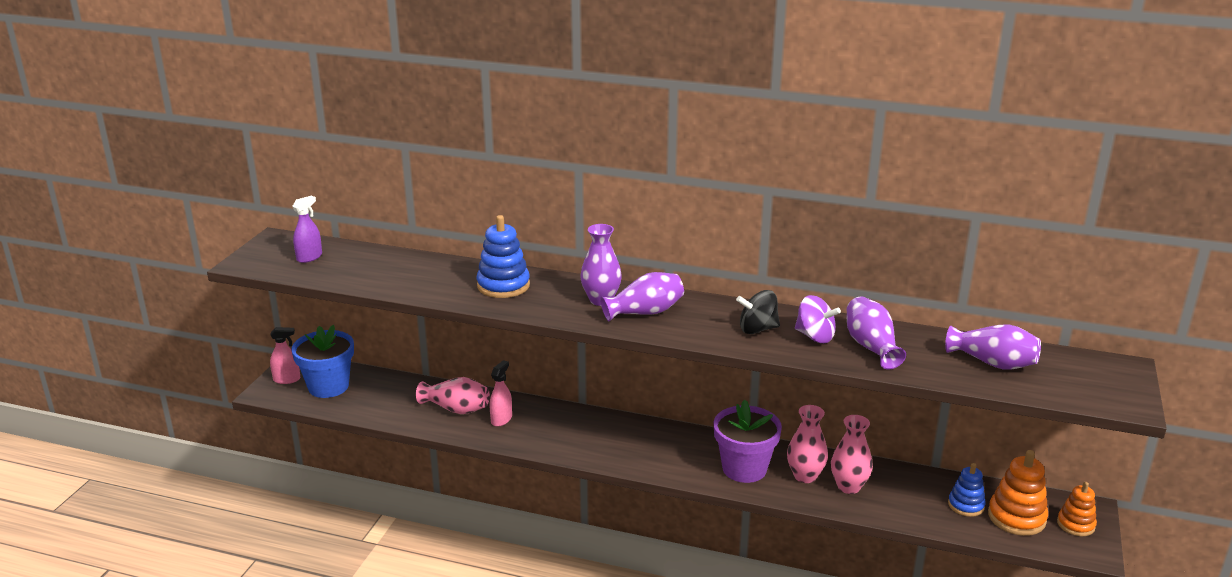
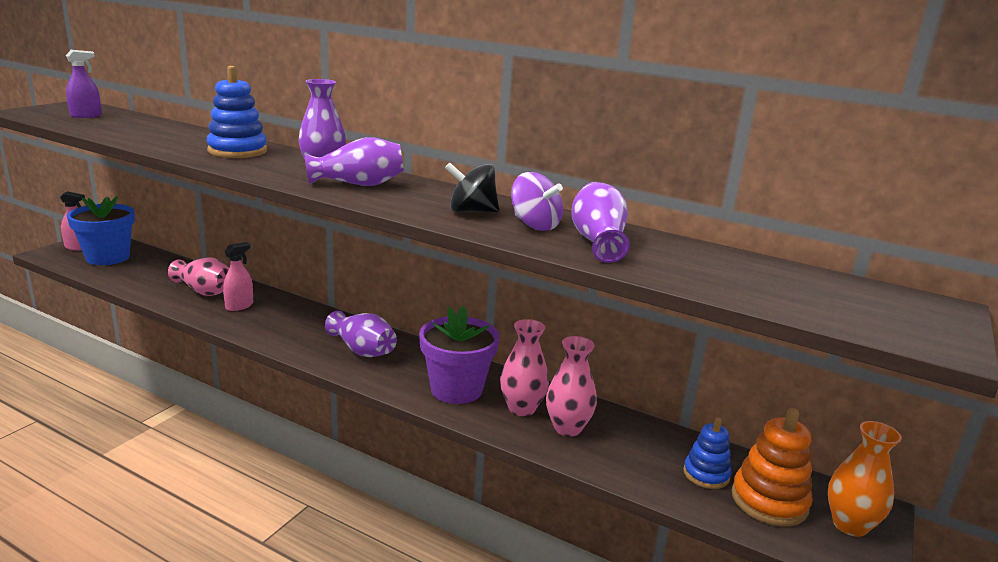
camera: 10 degrees right, 5 degrees down
purple vase [945,325,1041,370] -> purple vase moved to [325,311,397,357]
orange stacking toy [1057,482,1097,536] -> orange vase [828,421,902,537]

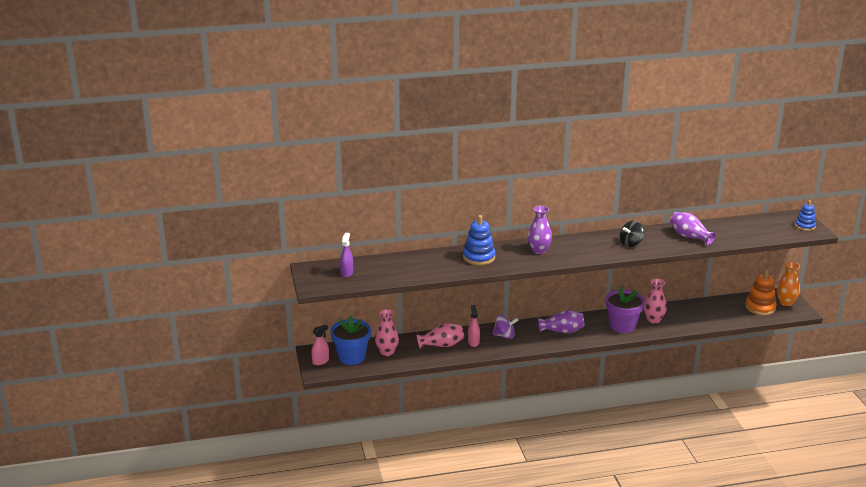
camera: 40 degrees left, 5 degrees up
purple vase [305,137,404,186] -> none
purple spinning top [511,172,563,231] -> purple spinning top moved to [492,315,518,339]
pink vase [546,336,597,437] -> pink vase moved to [375,309,399,356]
blue stacking toy [683,418,732,489] -> blue stacking toy moved to [795,200,816,231]

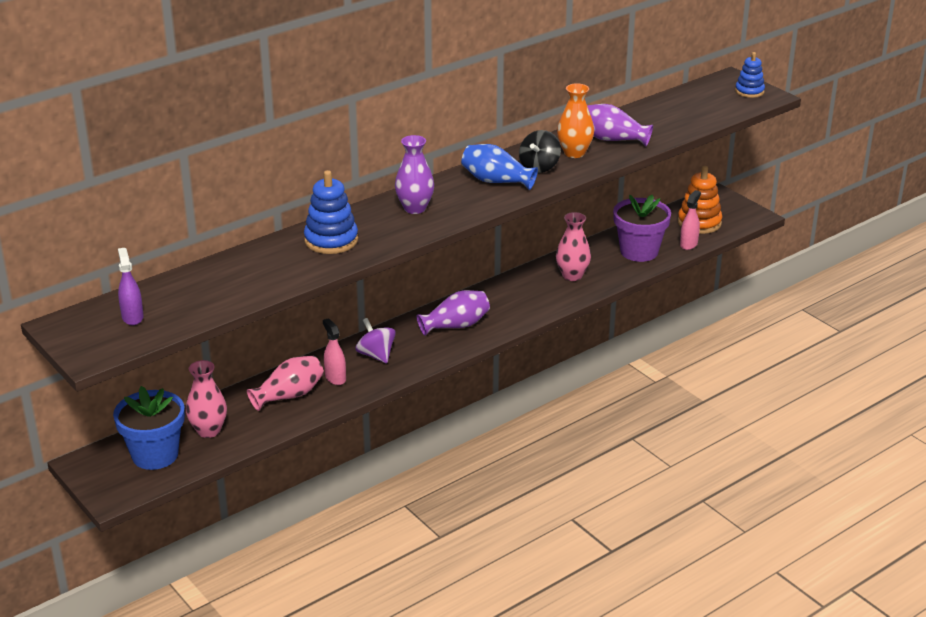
camera: 25 degrees left, 5 degrees up
pink spray bottle [311,325,329,365] -> pink spray bottle moved to [680,190,701,250]
purple spinning top [492,315,518,339] -> purple spinning top turned 105 degrees counterclockwise [355,318,396,364]
purple flower pot [606,287,645,333] -> purple flower pot moved to [613,195,671,262]
orange vase [777,262,800,306] -> orange vase moved to [557,83,594,158]
none -> blue vase [461,144,538,190]

